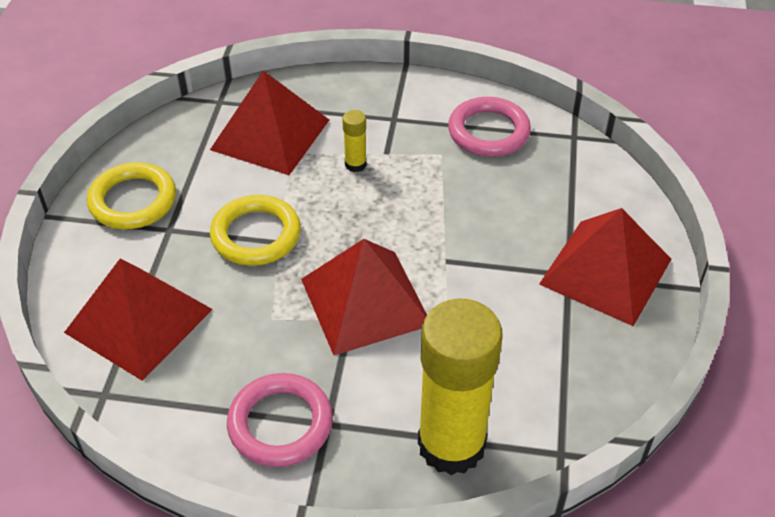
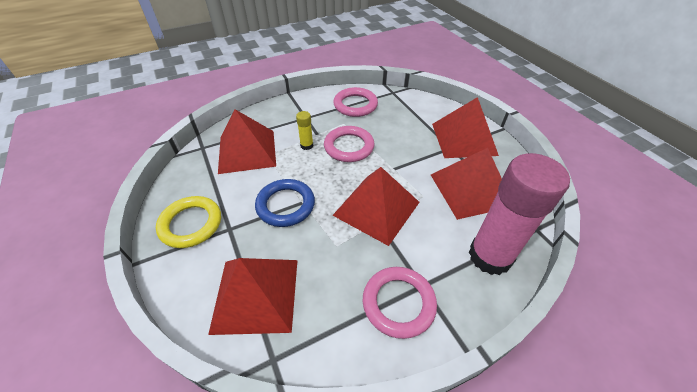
camera: 35 degrees left, 0 degrees up
yellow ring [210,195,301,266] -> blue ring [255,179,315,227]
yellow glue stick [418,298,503,475] -> pink glue stick [469,153,570,275]
none -> pink ring [324,126,375,162]
none -> red pyramid [431,148,502,220]

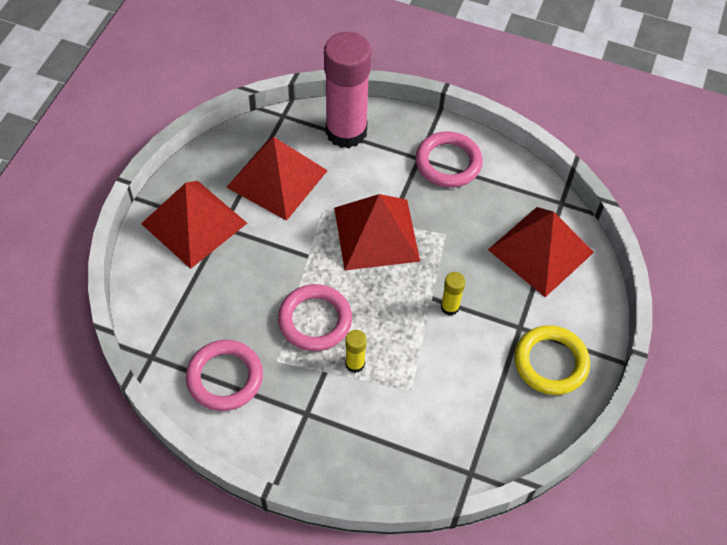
camera: 135 degrees left, 10 degrees up
red pyramid [218,109,276,174] -> none
blue ring [255,179,315,227] -> yellow glue stick [441,272,466,316]

